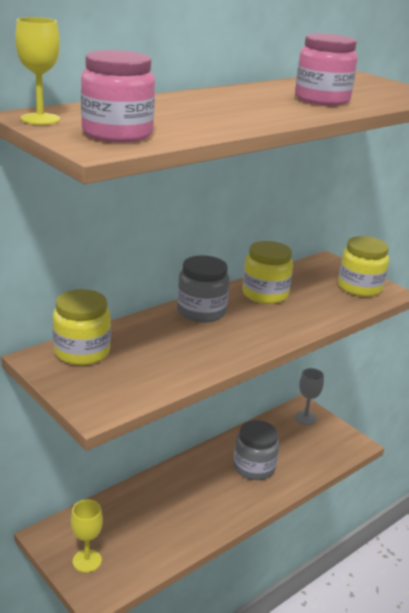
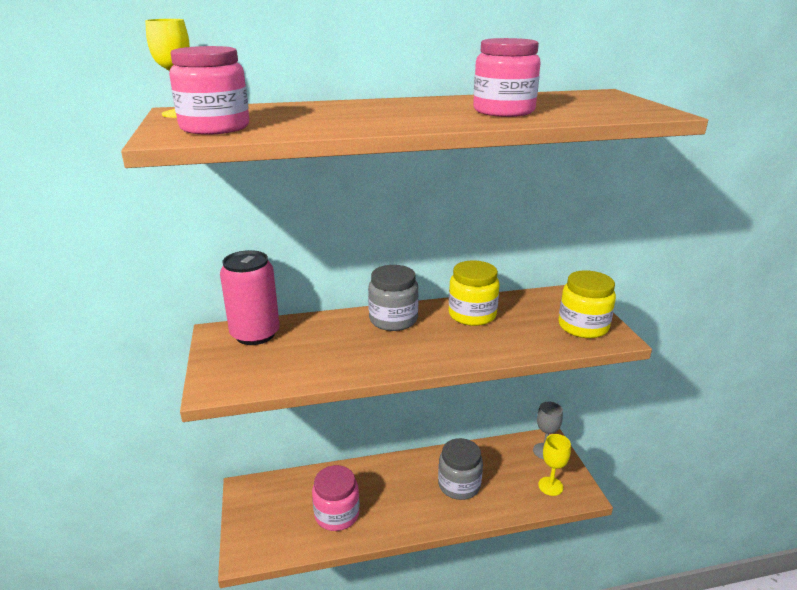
camera: 30 degrees right, 0 degrees up
yellow jar [53,289,111,365] -> pink can [220,250,280,345]
yellow goblet [71,499,103,573] -> yellow goblet moved to [538,434,571,496]
none -> pink jar [312,465,360,531]

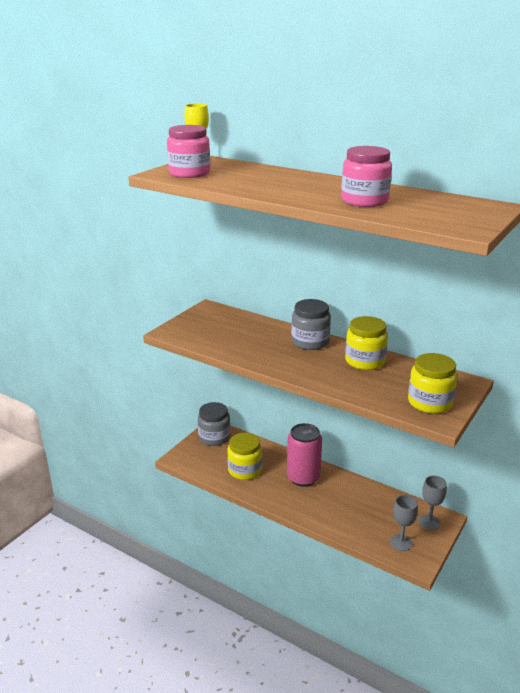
camera: 45 degrees right, 0 degrees up
pink can [220,250,280,345] -> pink can moved to [287,423,322,487]
pink jar [312,465,360,531] -> yellow jar [227,433,262,480]
grey jar [438,438,483,500] -> grey jar moved to [198,402,230,446]
yellow goblet [538,434,571,496] -> grey goblet [390,495,418,551]

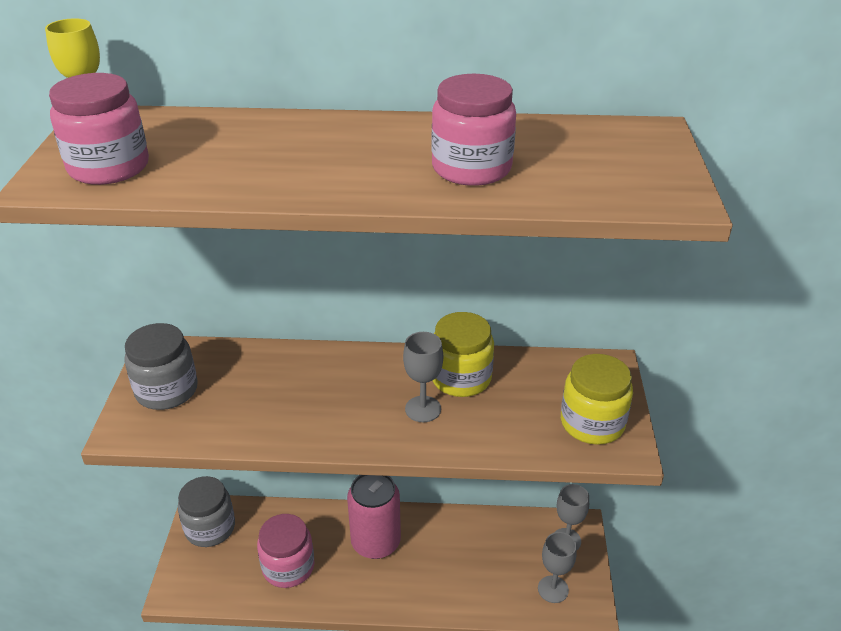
camera: 30 degrees left, 10 degrees up
yellow jar [227,433,262,480] -> pink jar [257,514,314,588]
grey jar [291,299,331,350] -> grey jar moved to [124,323,198,410]
none -> grey goblet [403,332,443,422]

